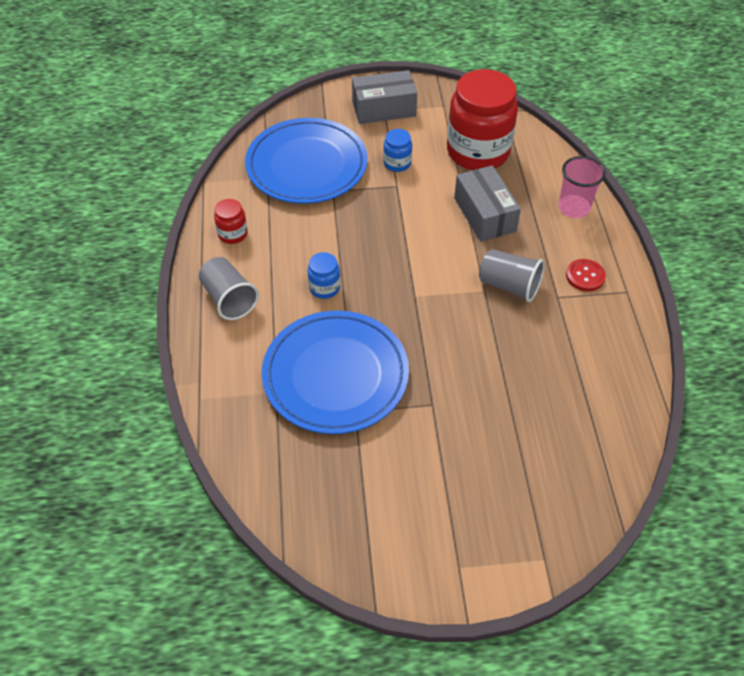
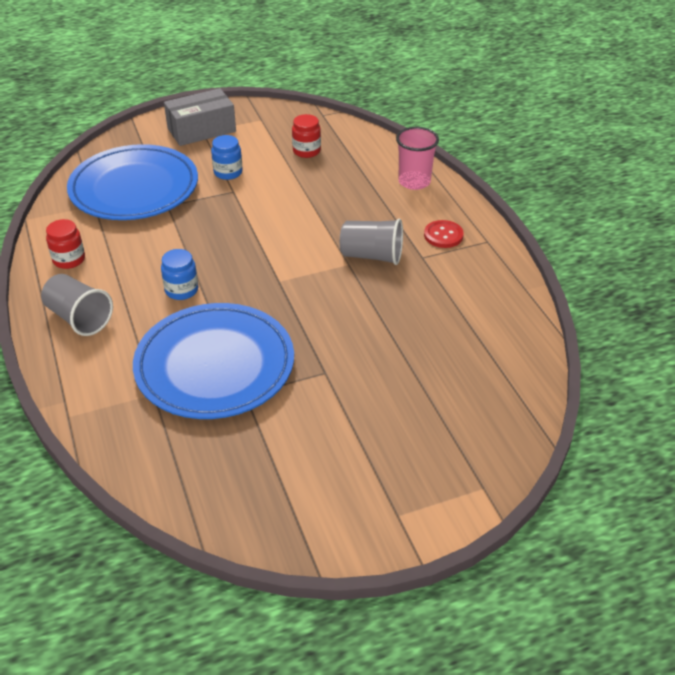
camera: 15 degrees left, 10 degrees down
red jar [447,69,518,170] -> red jar [292,114,321,158], size x0.43
grey box [454,165,521,242] -> none

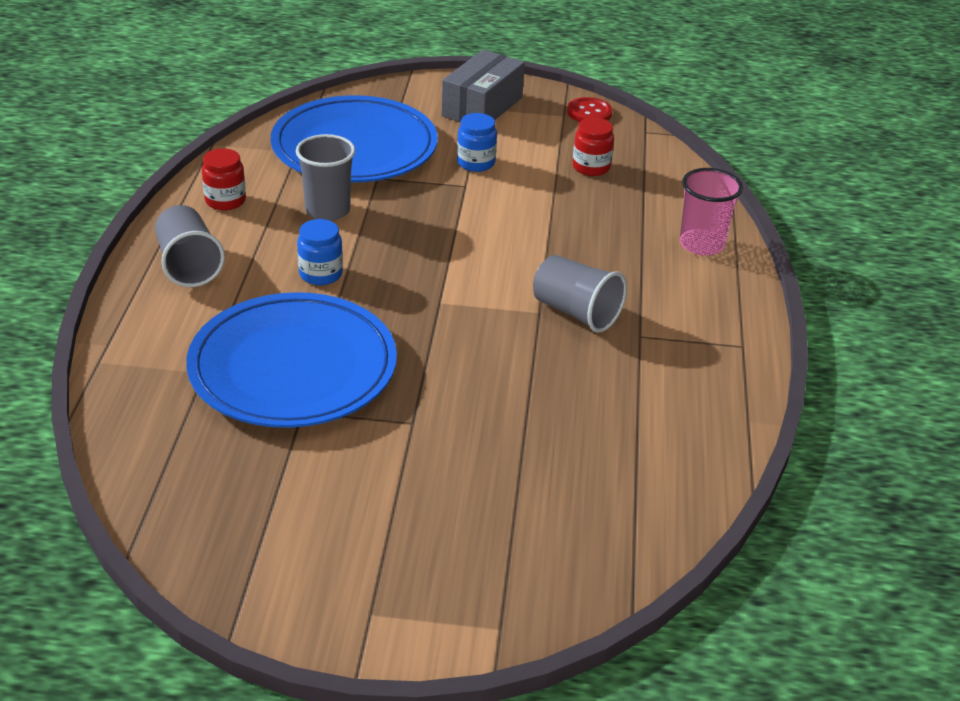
camera: 25 degrees right, 5 degrees down
grey box [164,88,236,146] -> grey box turned 60 degrees counterclockwise [442,49,525,122]
red button [424,220,464,248] -> red button moved to [567,97,612,122]
none -> grey cup [296,134,355,221]

